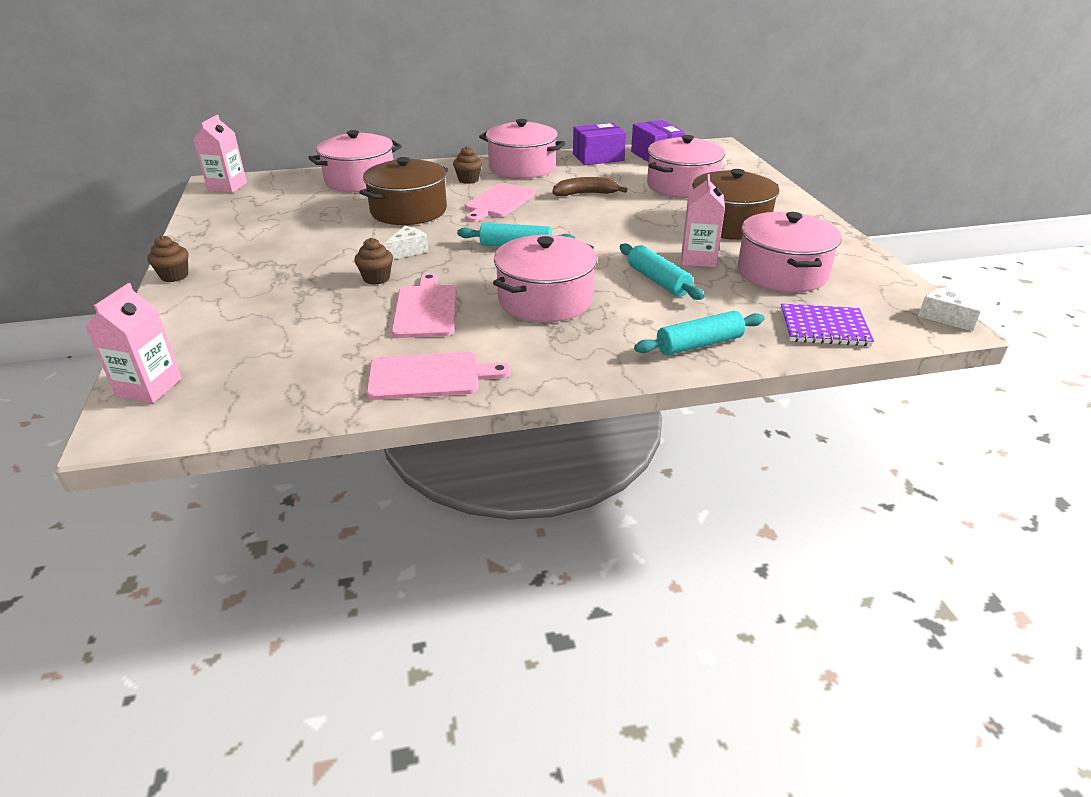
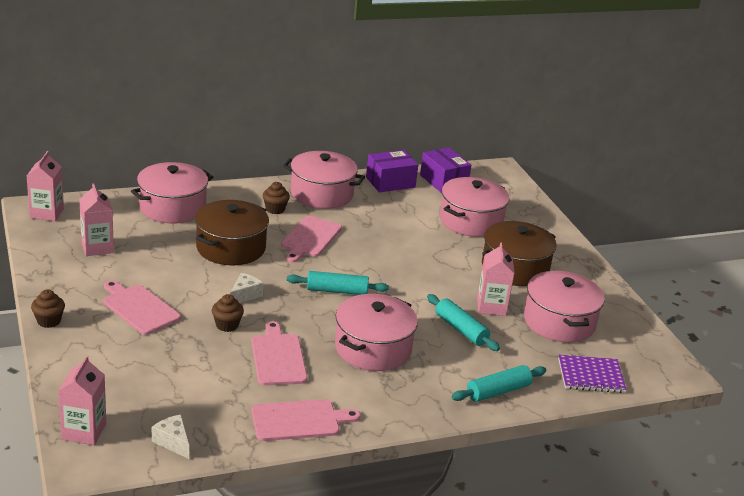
camera: 10 degrees left, 5 degrees down
brown banana [552,177,627,196] -> none
white cheese [918,287,980,331] -> white cheese moved to [152,415,189,459]
none -> pink carton [79,183,114,256]
none -> pink cutting board [103,280,181,335]

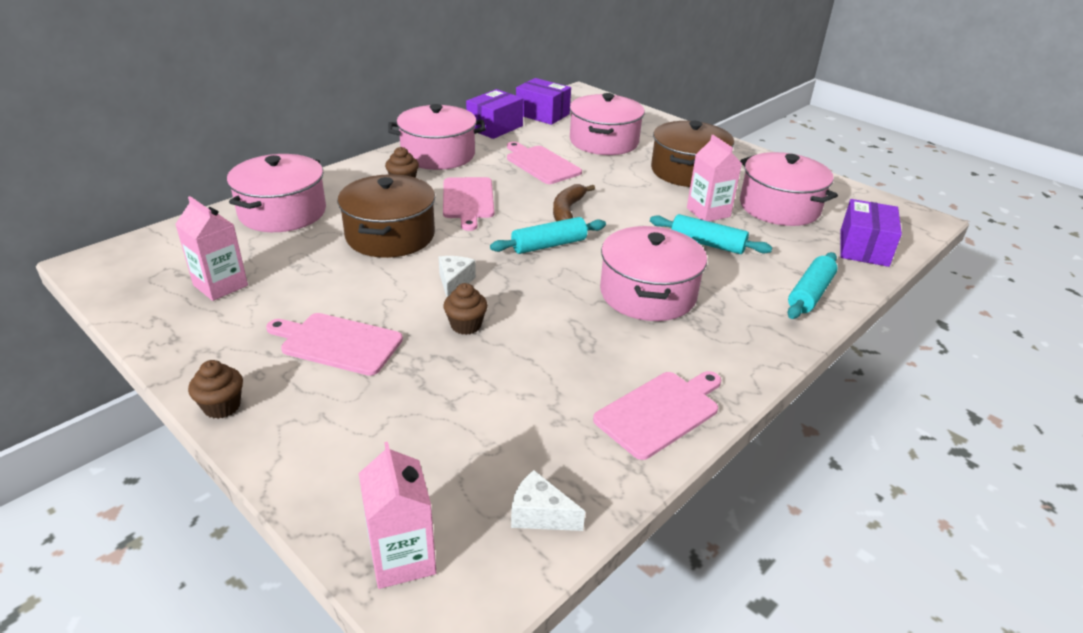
camera: 25 degrees left, 5 degrees up
pink carton [27,151,64,221] -> none
pink cutting board [252,321,307,385] -> pink cutting board moved to [507,142,582,184]
purple notebook [558,355,627,393] -> purple box [840,199,902,267]
none -> brown banana [553,184,595,221]

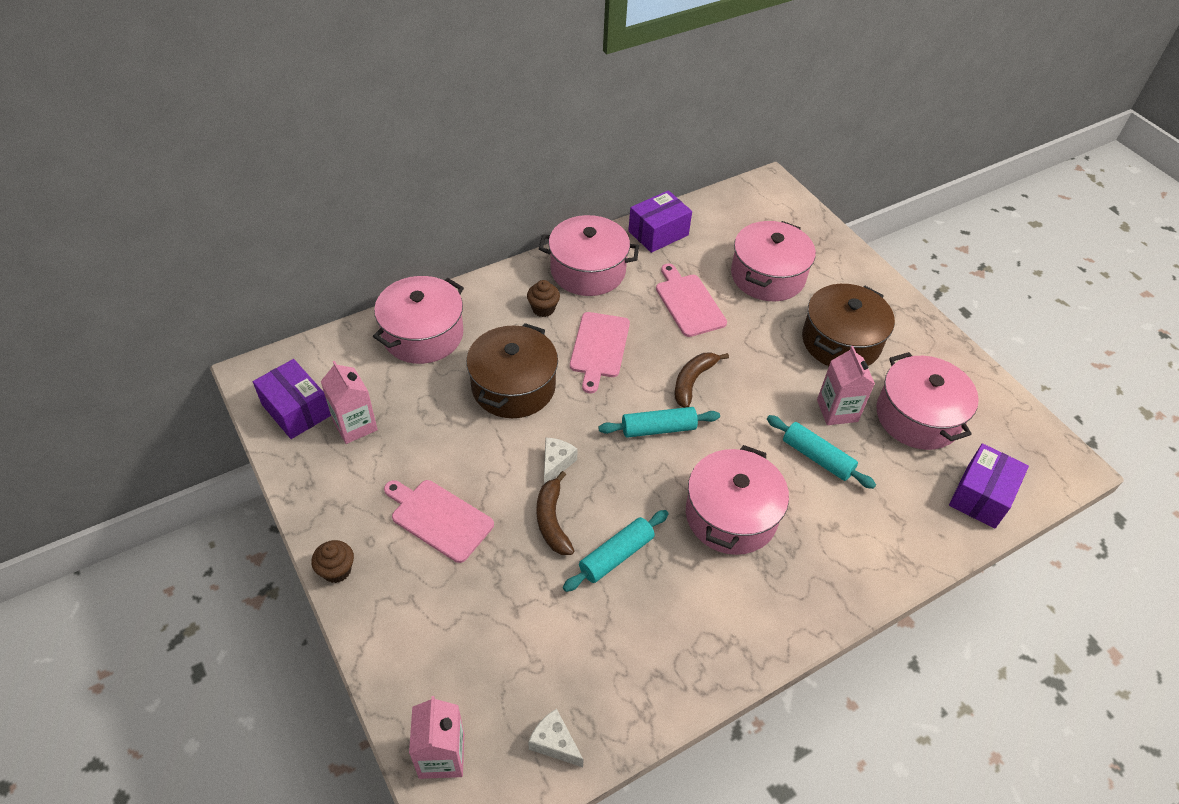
camera: 15 degrees right, 15 degrees up
brown cupcake [443,283,488,335] -> brown banana [537,471,574,555]
purple box [516,78,571,125] -> purple box moved to [253,359,331,439]
pink cutting board [593,371,721,460] -> none
turquoise rolling pin [787,252,838,319] -> turquoise rolling pin moved to [563,510,668,592]

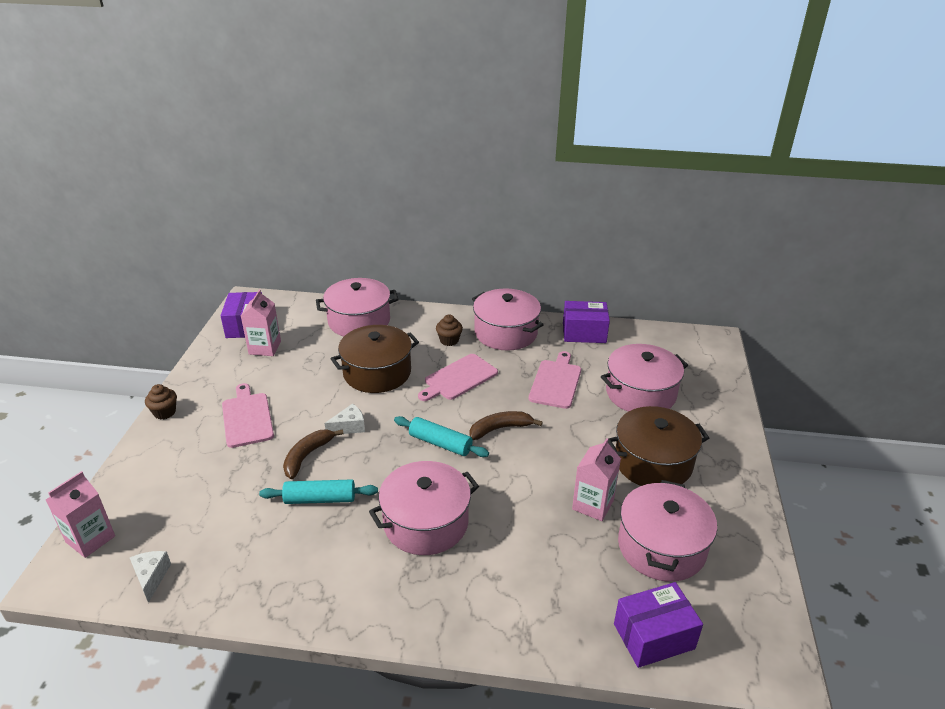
camera: 40 degrees right, 15 degrees down
turquoise rolling pin [767,415,876,489] -> none

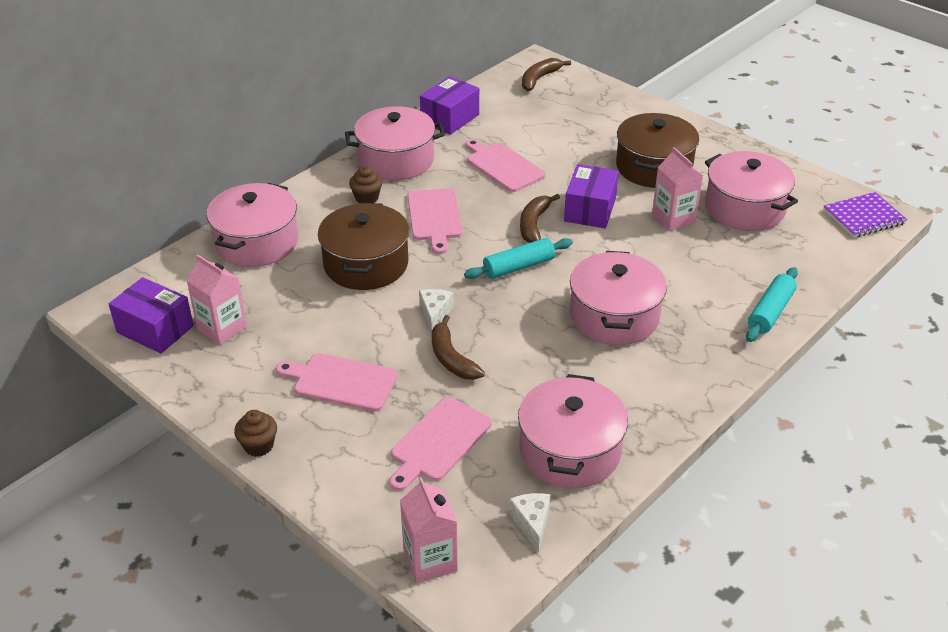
camera: 55 degrees left, 5 degrees up
white cheese [130,551,171,603] -> white cheese turned 60 degrees clockwise [509,493,551,553]
turquoise rolling pin [259,479,378,504] -> turquoise rolling pin moved to [746,267,798,342]
pink pot [601,344,688,412] -> pink pot moved to [518,374,628,488]
purple box [614,582,703,668] -> purple box moved to [564,164,619,228]
none -> pink cutting board [389,397,492,491]
none -> brown banana [522,58,571,91]
none -> purple notebook [823,192,907,238]

